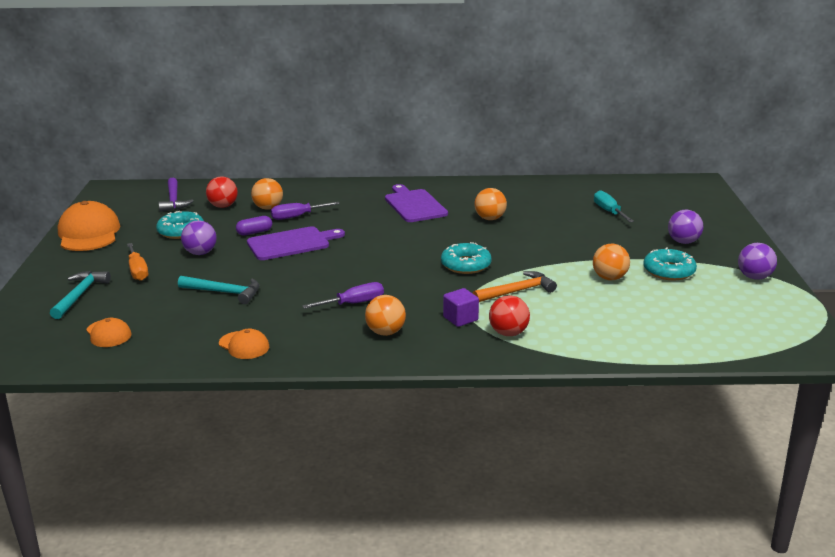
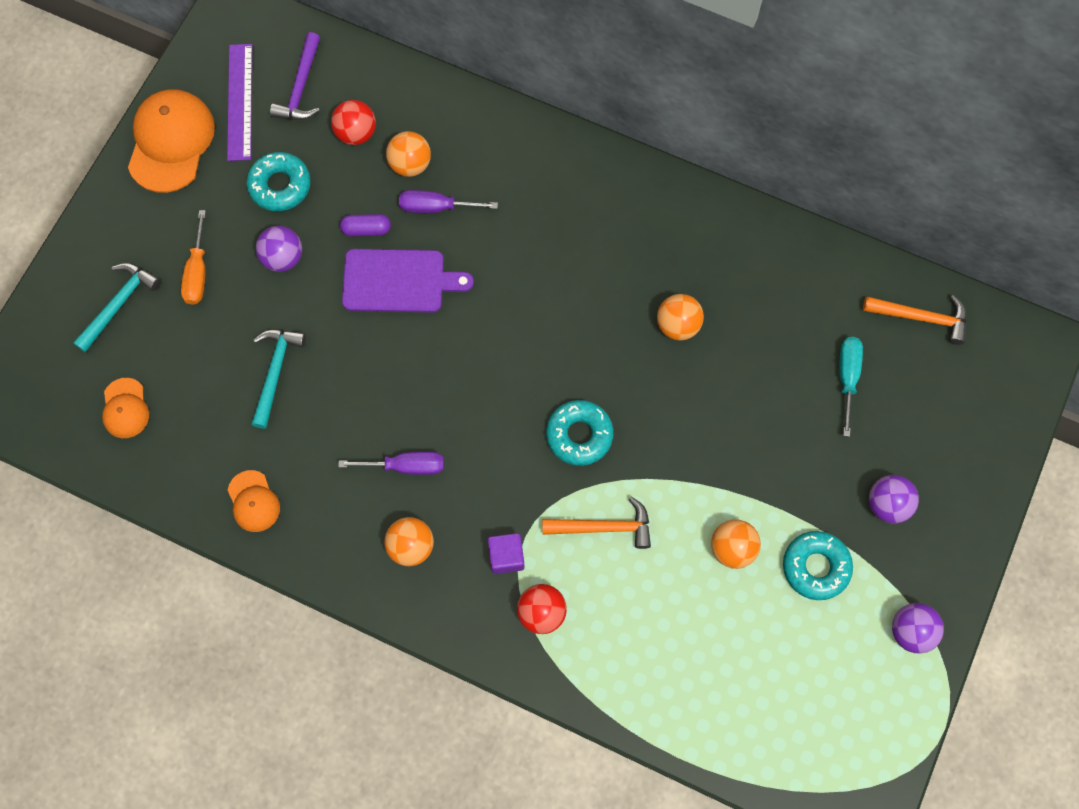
camera: 25 degrees right, 45 degrees up
turquoise hammer [178,276,259,304] -> turquoise hammer turned 120 degrees counterclockwise [251,329,306,429]
purple cutting board [385,184,448,222] -> none
none -> purple ruler [227,44,252,161]
none -> orange hammer [863,295,966,345]

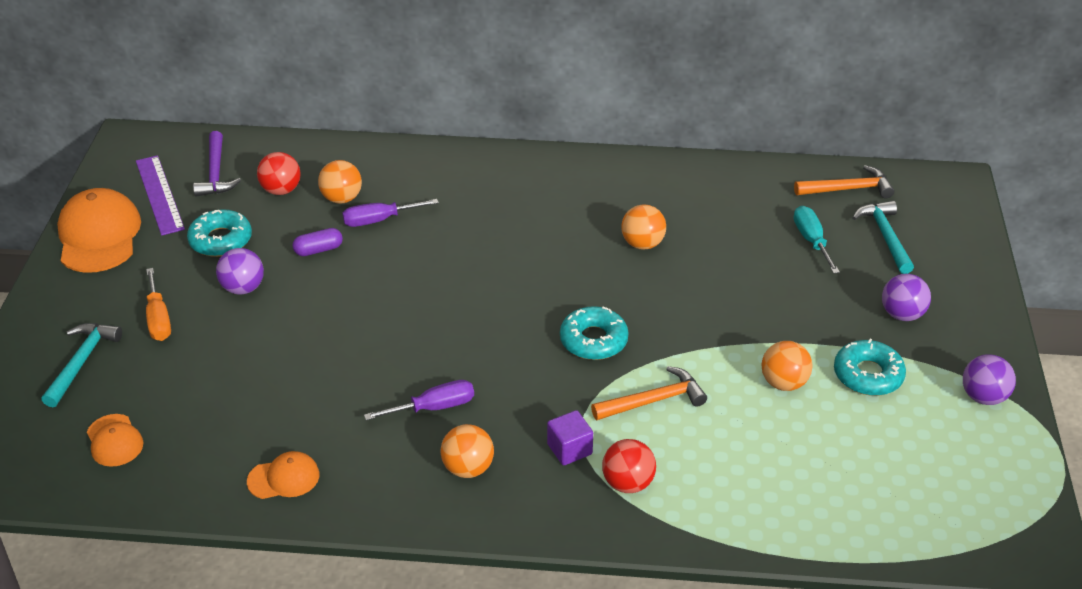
camera: 20 degrees left, 30 degrees down
orange cap [228,470,280,532] -> orange cap turned 60 degrees counterclockwise [247,451,319,499]
turquoise hammer [251,329,306,429] -> turquoise hammer moved to [852,201,914,274]
purple cutting board [342,249,474,313] -> none

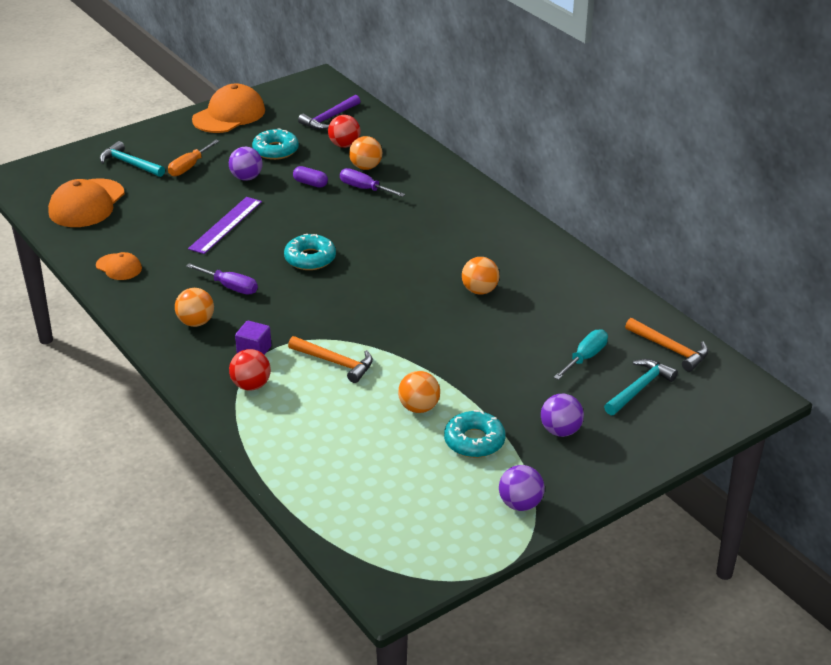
camera: 50 degrees right, 5 degrees down
turquoise hammer [41,323,122,407] -> turquoise hammer turned 120 degrees counterclockwise [100,141,165,177]
orange cap [87,414,143,467] -> orange cap [48,178,125,227], size x1.87
purple ruler [136,155,185,236] -> purple ruler moved to [188,197,262,254]
turquoise donut [560,306,629,360] -> turquoise donut moved to [284,234,336,270]

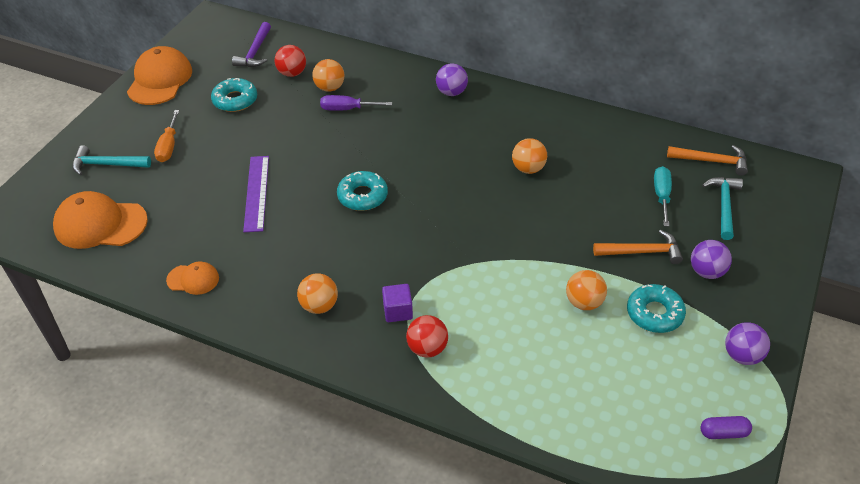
camera: 30 degrees left, 10 degrees up
orange cap [48,178,125,227] -> orange cap turned 105 degrees clockwise [53,191,148,249]
purple screwdriver [186,263,258,294] -> none
purple ball [229,147,262,181] -> purple ball moved to [436,63,468,96]
orange hammer [288,336,373,383] -> orange hammer moved to [593,230,683,264]
purple capsule [293,166,328,188] -> purple capsule moved to [700,416,752,439]

